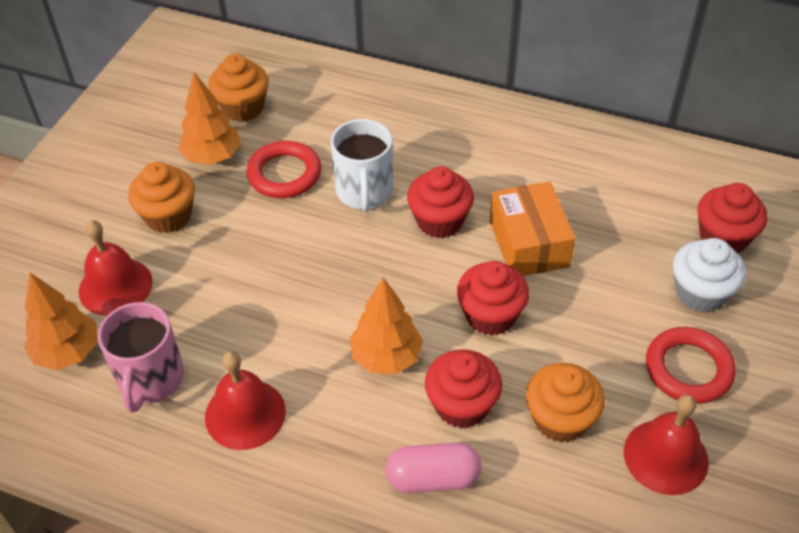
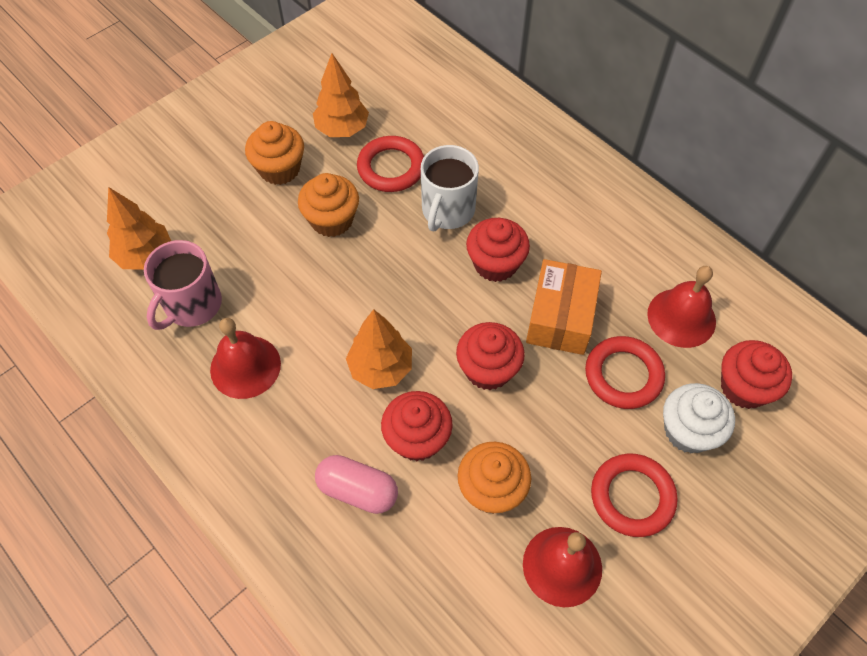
camera: 25 degrees right, 10 degrees up
red bell [79,220,153,316] -> red bell moved to [647,266,716,348]
orange cupcake [208,54,269,122] -> orange cupcake moved to [298,173,359,237]
none -> red ring [585,336,665,409]

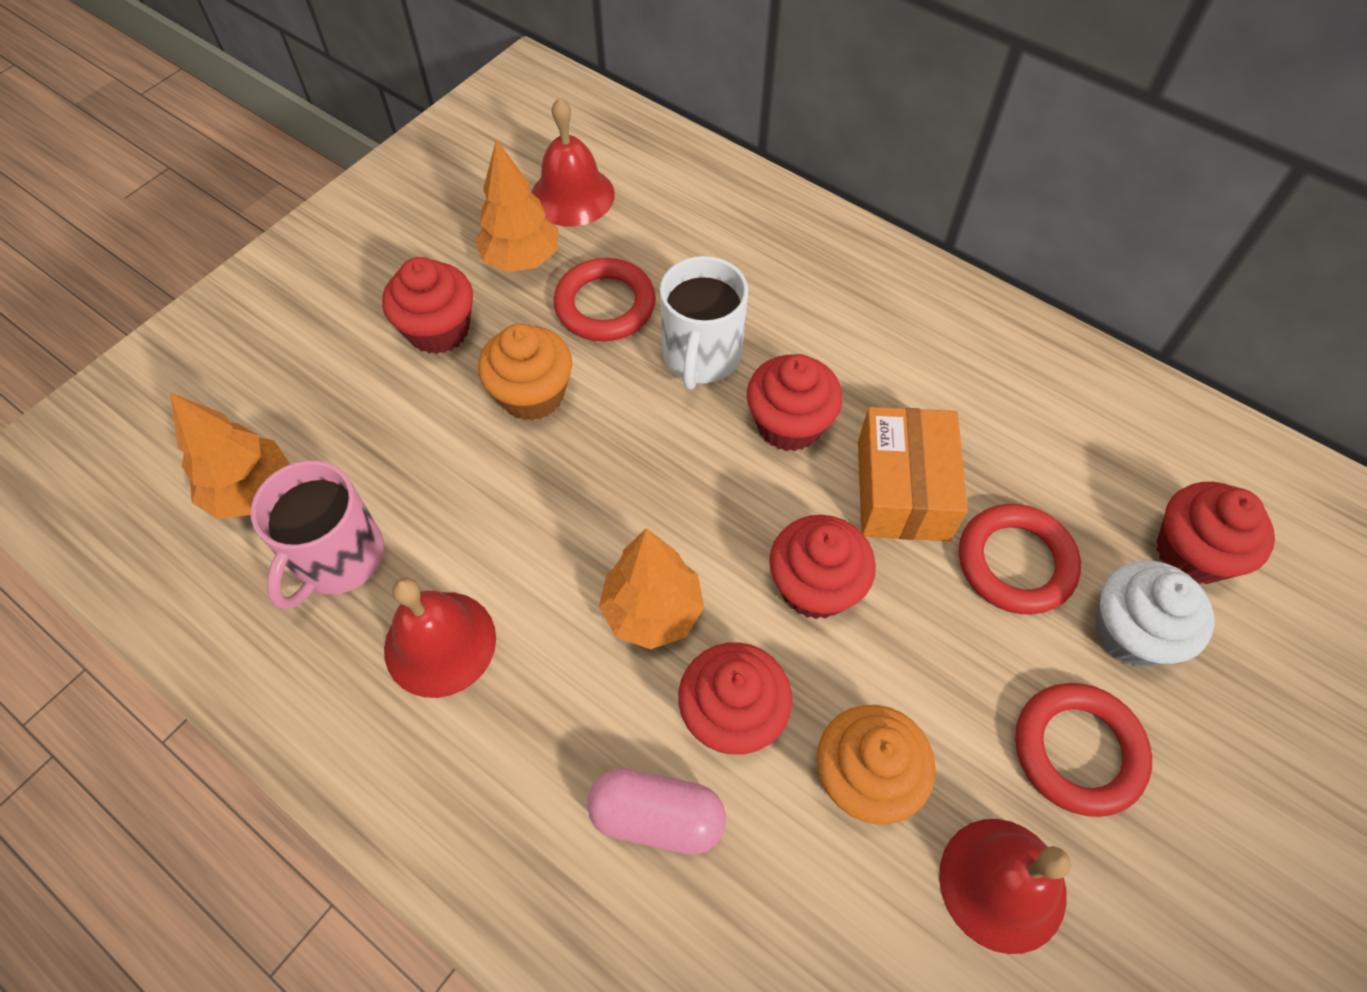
camera: 10 degrees left, 0 degrees up
orange cupcake [245,121,304,185] -> red cupcake [382,257,473,354]
red bell [647,266,716,348] -> red bell moved to [531,97,615,226]

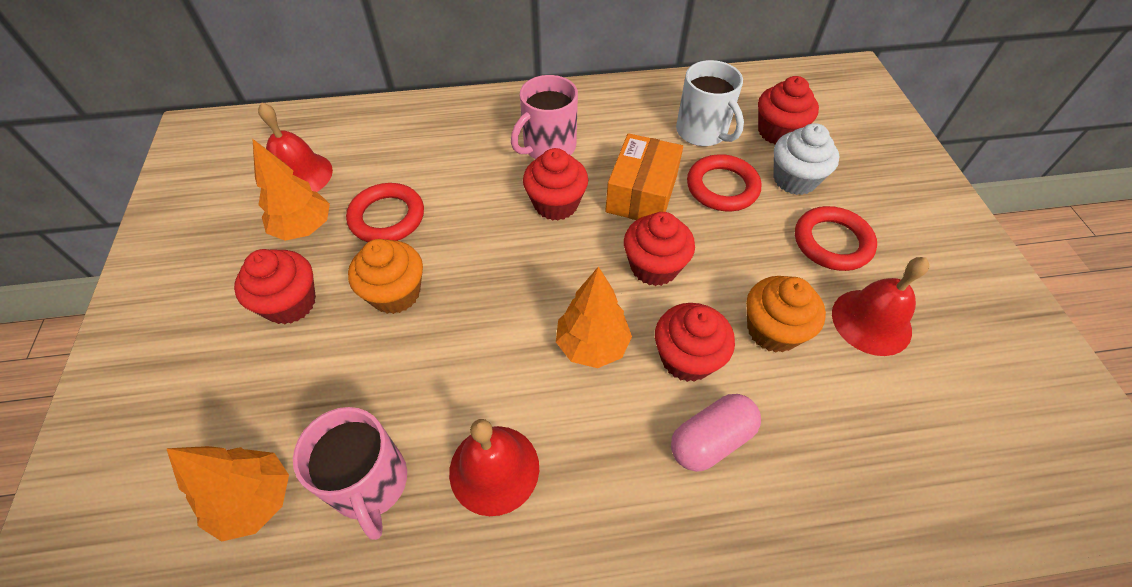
camera: 45 degrees left, 5 degrees down
white mug [660,256,748,390] -> white mug moved to [676,60,744,146]
orange box [858,407,968,541] -> orange box turned 60 degrees clockwise [605,133,683,220]
none -> pink mug [511,75,578,159]

